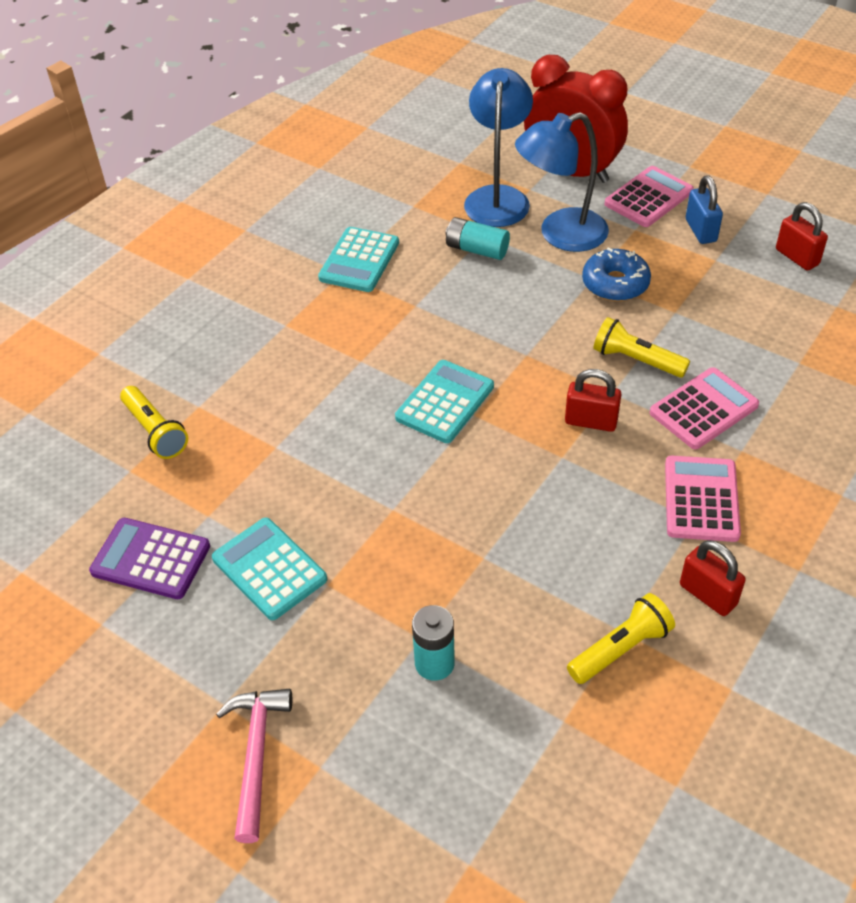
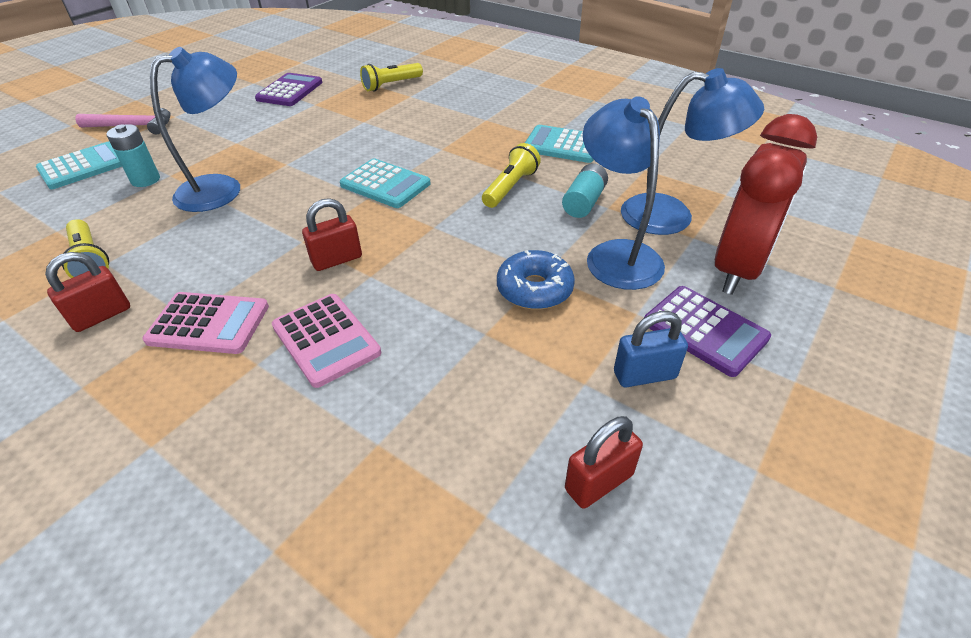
camera: 90 degrees right, 5 degrees down
turquoise calculator [212,518,327,620] -> turquoise calculator moved to [36,141,122,189]
red padlock [565,369,622,432] -> red padlock turned 45 degrees clockwise [302,198,362,271]
yellow flashlight [593,317,690,378] -> yellow flashlight moved to [482,143,541,208]
pink calculator [604,166,694,227] -> purple calculator [644,286,771,377]
none -> blue lamp [150,47,240,212]

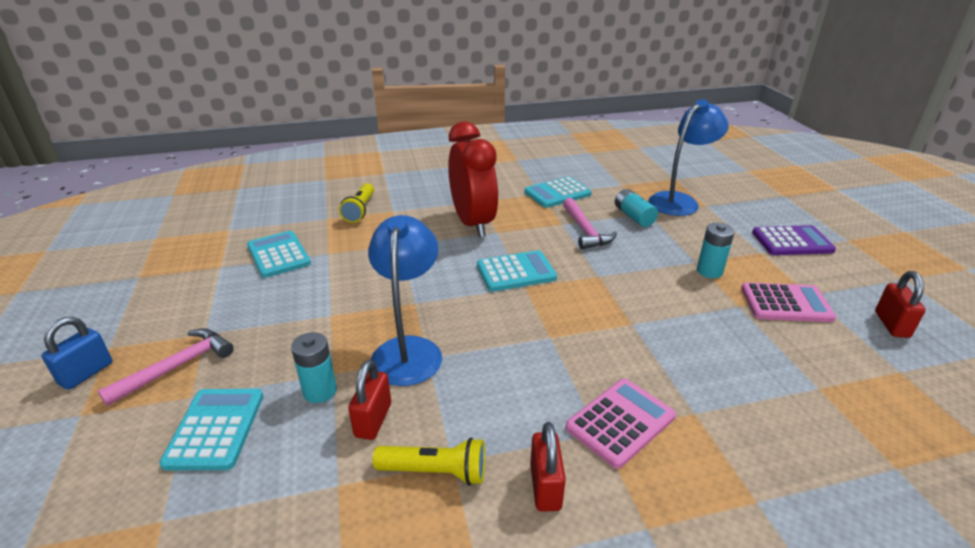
camera: 50 degrees left, 10 degrees down
purple calculator [255,73,322,106] -> turquoise calculator [247,231,311,278]
pink calculator [272,294,381,388] -> pink calculator moved to [741,282,836,322]
red padlock [302,198,362,271] -> red padlock moved to [348,359,391,440]
yellow flashlight [482,143,541,208] -> pink hammer [563,198,617,249]
blue donut [497,250,575,310] -> turquoise battery [697,223,735,278]
blue lamp [583,96,665,290] -> none
blue padlock [614,311,688,387] -> blue padlock moved to [41,317,112,390]
red clock [715,114,817,295] -> red clock moved to [448,121,498,237]

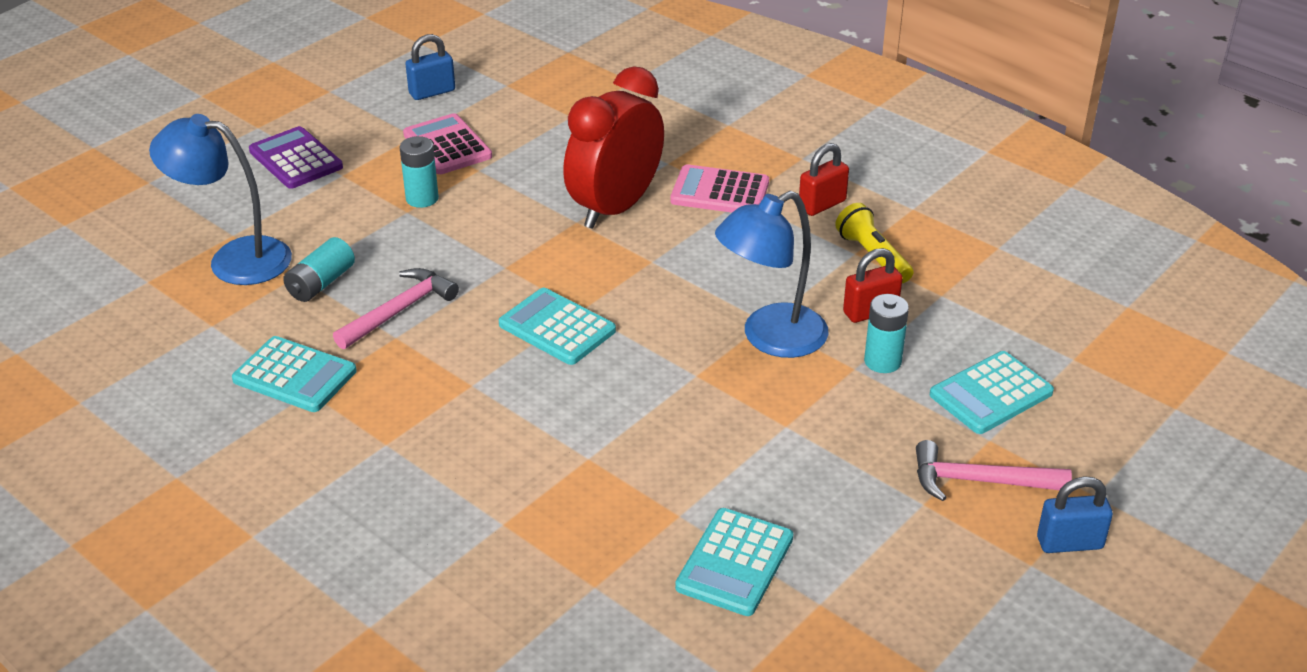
camera: 125 degrees left, 5 degrees up
yellow flashlight [339,183,374,223] -> none
red clock [448,121,498,237] -> red clock moved to [563,66,664,229]
red padlock [875,271,926,338] -> blue padlock [405,34,455,100]

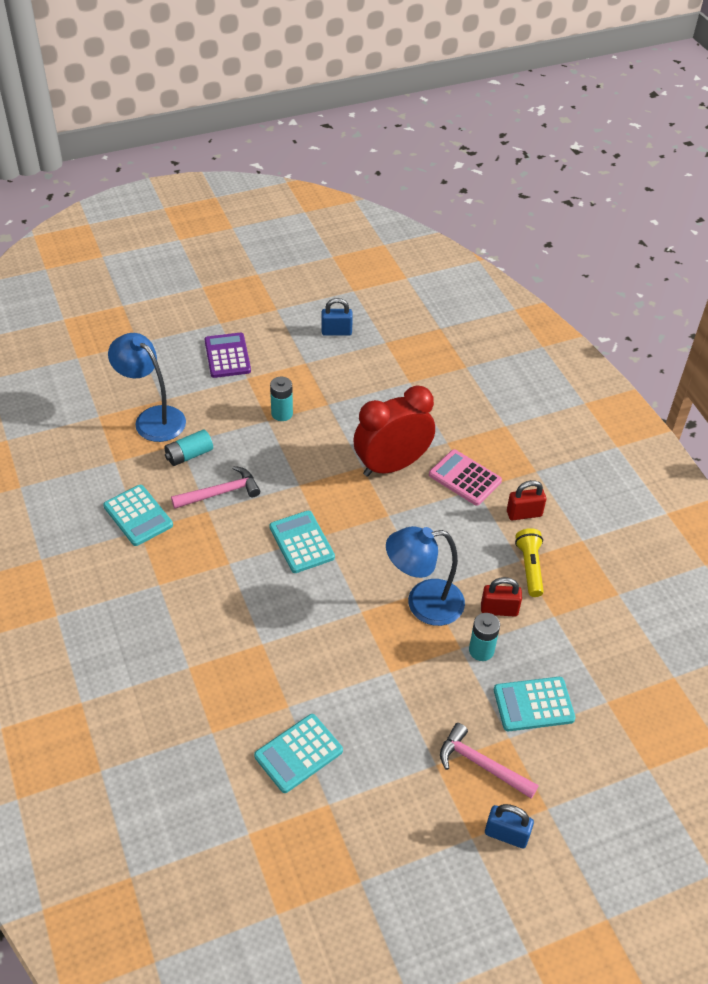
camera: 25 degrees right, 10 degrees up
pink calculator [403,113,492,174] -> none

